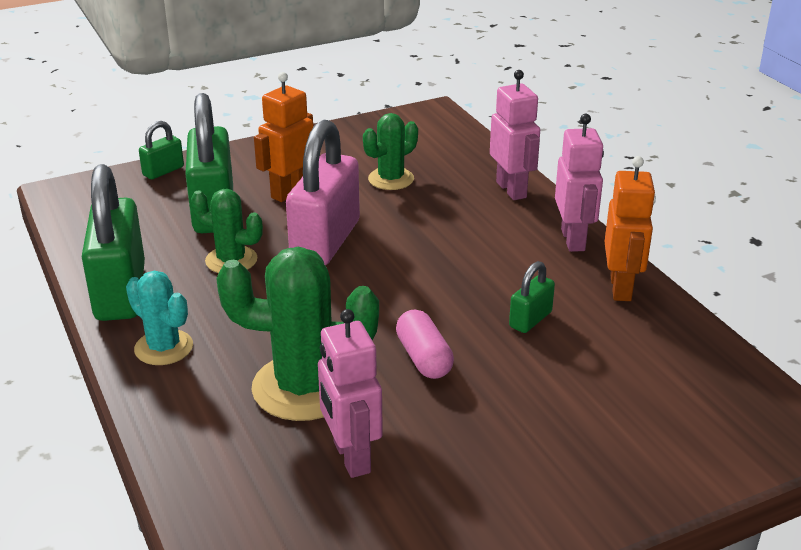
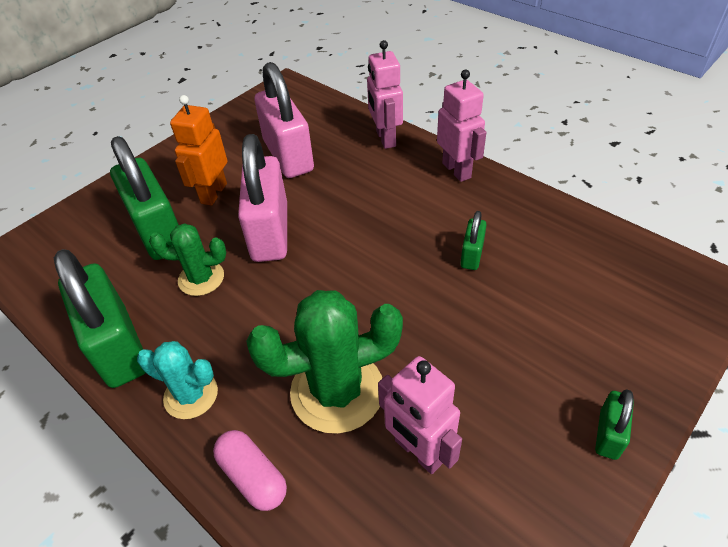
camera: 20 degrees left, 15 degrees up
green padlock [139,121,184,179] -> green padlock moved to [595,389,634,460]
green cactus [363,113,418,190] -> pink padlock [255,62,314,178]
pink capsule [396,309,454,379] -> pink capsule moved to [213,430,287,511]
pink robot [490,70,540,200] -> pink robot turned 150 degrees counterclockwise [367,40,403,149]
orange robot [605,156,656,301] -> none

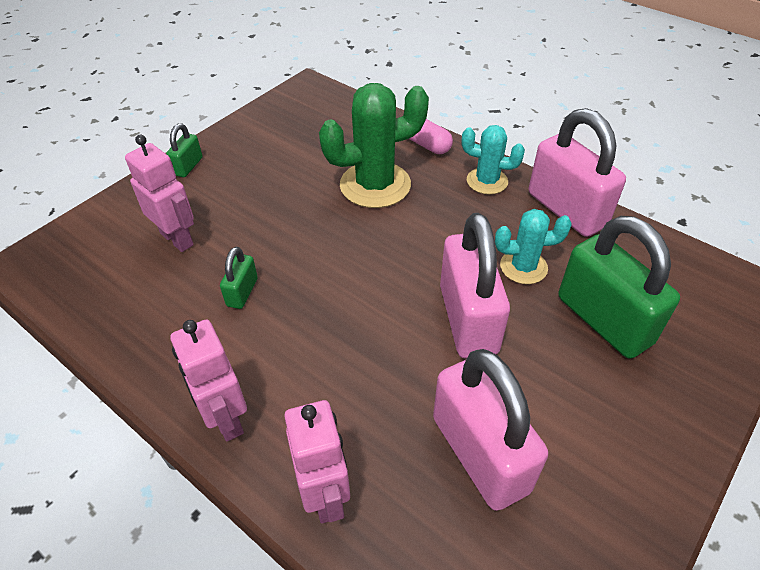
camera: 175 degrees right, 0 degrees up
green padlock [54,249,146,388] -> pink padlock [529,108,626,237]
green cactus [149,223,226,296] -> turquoise cactus [495,209,572,284]
orange robot [170,95,228,206] -> none
pink robot [378,356,462,474] -> pink robot moved to [125,135,194,252]

